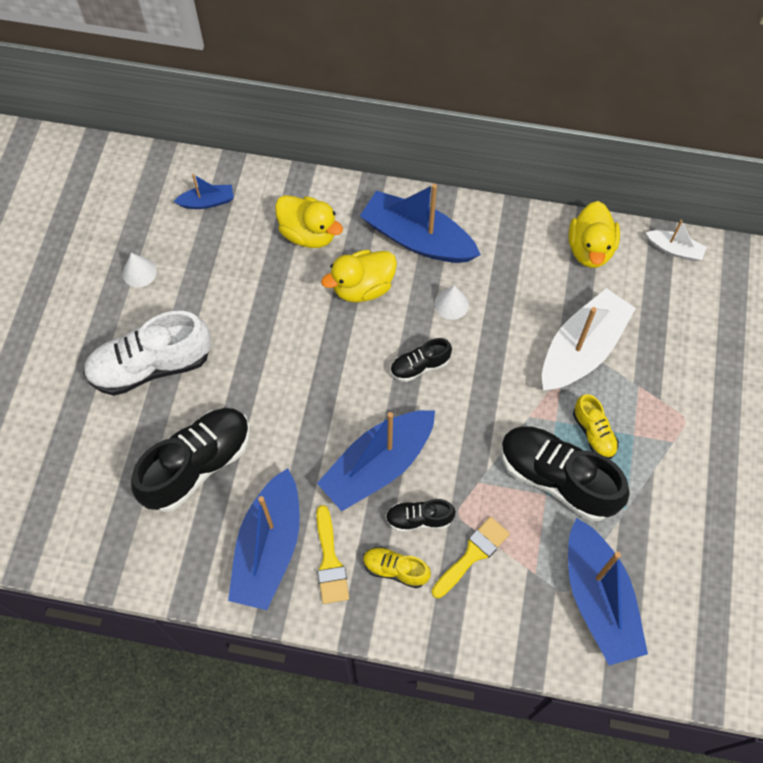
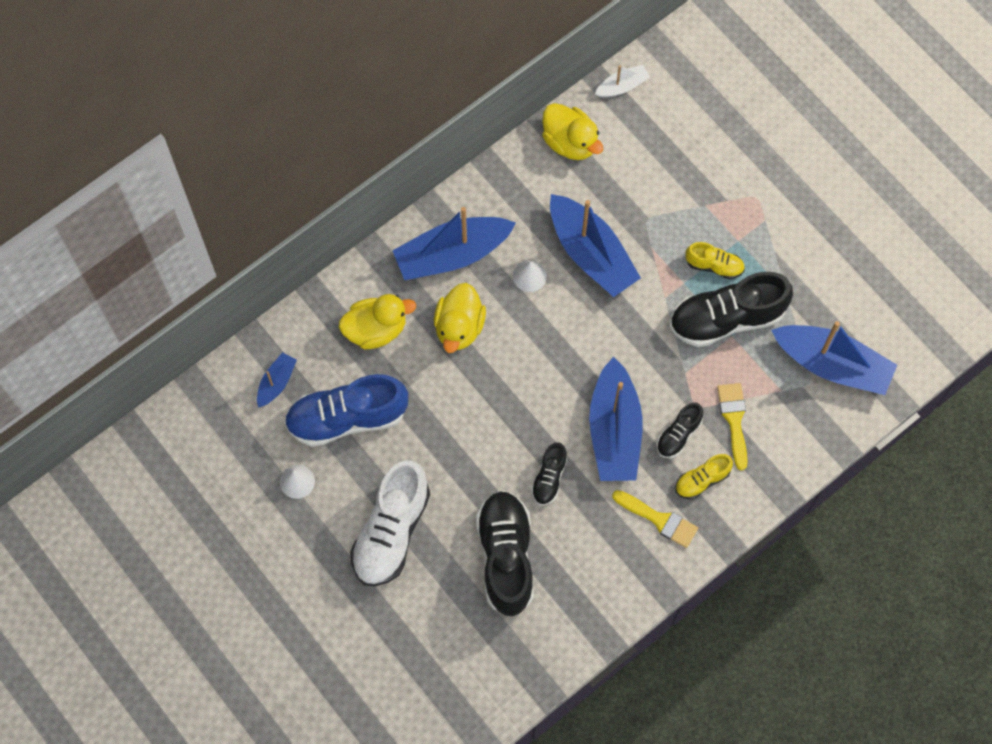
camera: 50 degrees left, 5 degrees up
blue boat [228,468,300,610] -> blue boat moved to [550,194,641,297]
black shoe [390,338,452,382] -> black shoe moved to [531,442,567,505]
white boat [542,288,636,391] -> none
none -> blue shoe [284,374,408,447]

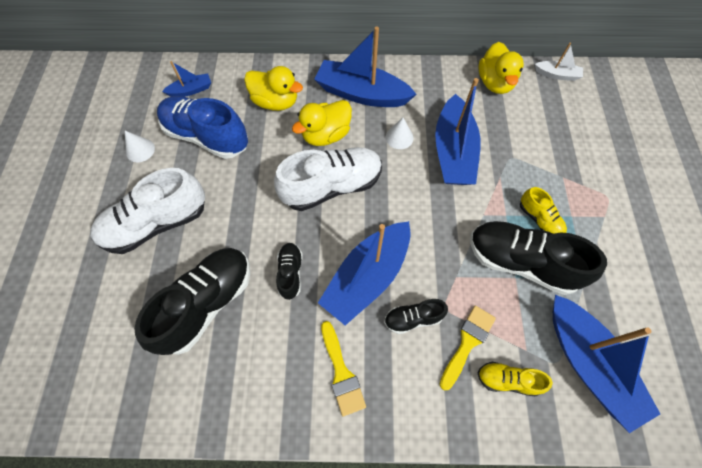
camera: 40 degrees right, 5 degrees down
black shoe [531,442,567,505] -> black shoe turned 120 degrees clockwise [276,243,303,300]
yellow shoe [675,454,733,500] -> yellow shoe moved to [478,362,553,396]
none -> white shoe [274,147,382,211]

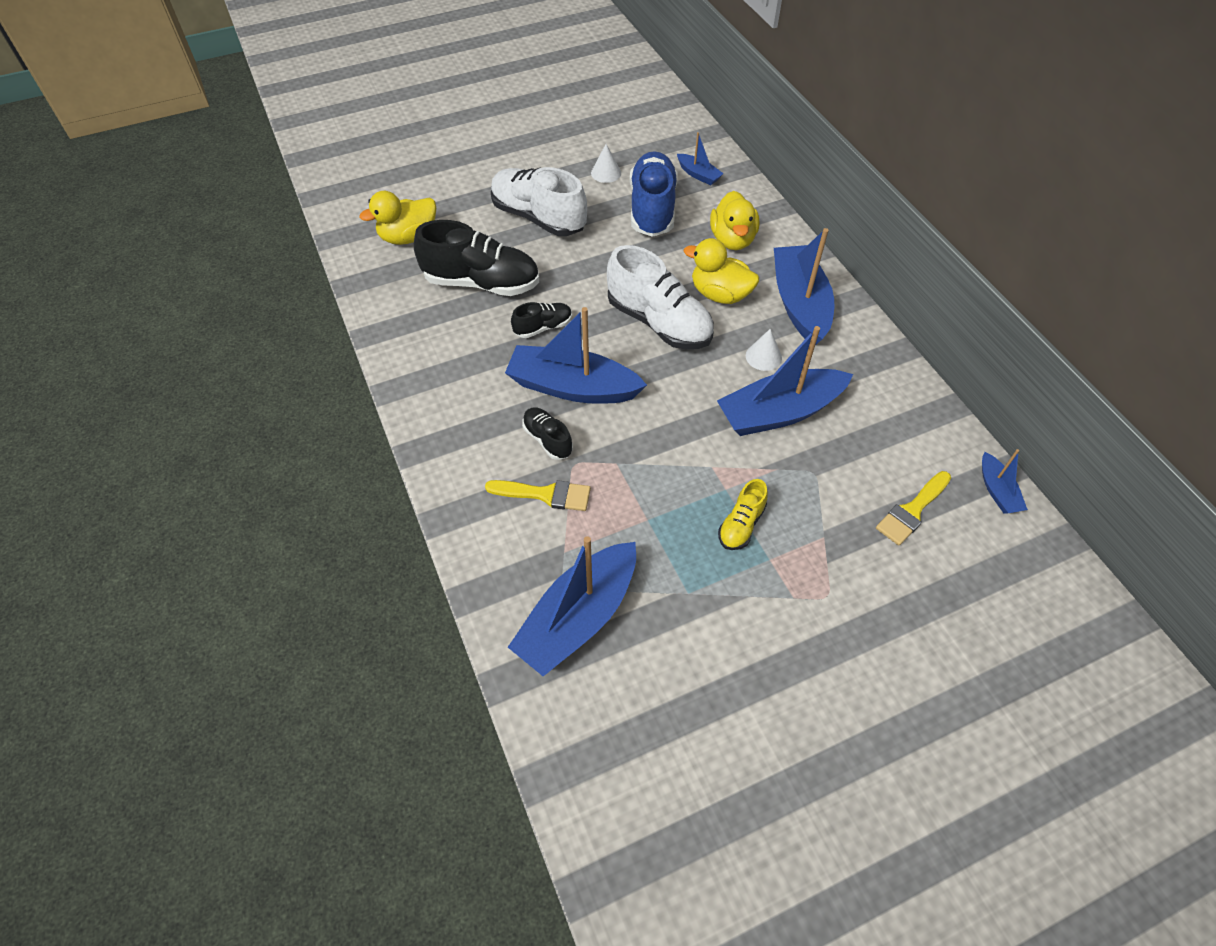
camera: 65 degrees right, 10 degrees down
yellow brush [321,321,366,416] -> yellow brush moved to [876,471,951,545]
black shoe [470,221,607,295] -> none
yellow duck [478,42,524,94] -> yellow duck moved to [360,191,436,245]
yellow shoe [478,362,553,396] -> none
white boat [535,43,583,81] -> blue boat [982,449,1028,514]

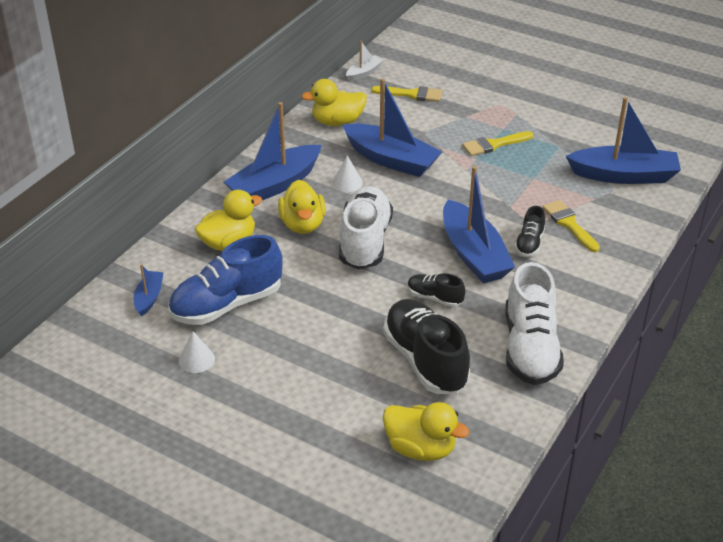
camera: 125 degrees left, 15 degrees down
white shoe [491,167,587,236] -> white shoe moved to [505,262,564,385]
yellow shoe [718,479,768,550] -> yellow brush [462,131,533,156]
blue boat [982,449,1028,514] -> white boat [346,40,383,82]
none -> yellow duck [302,79,367,126]

